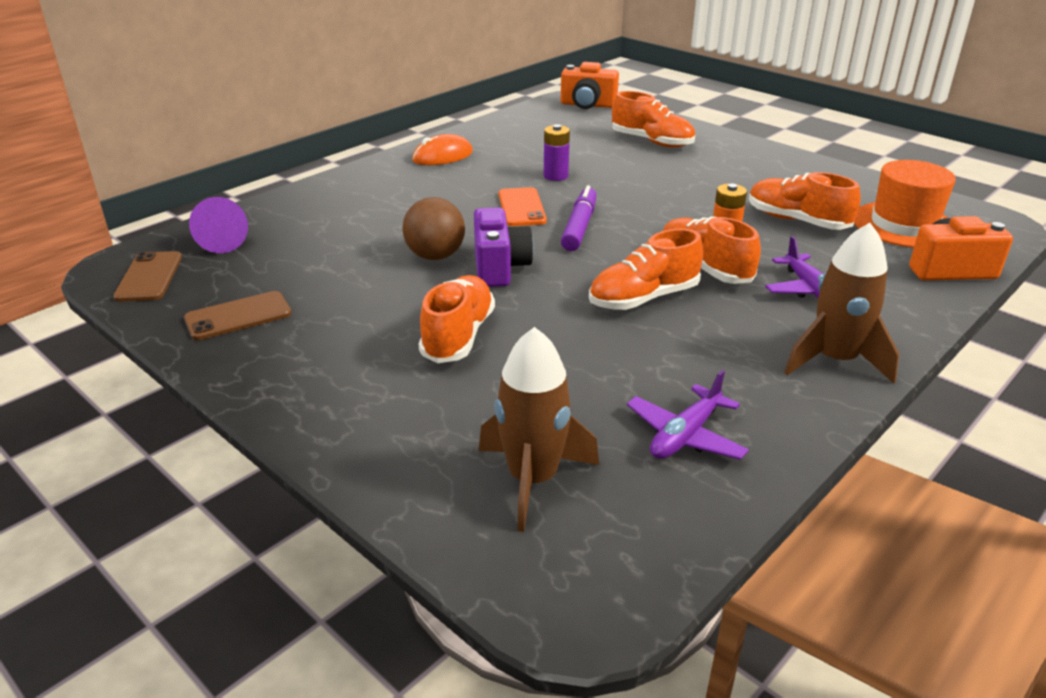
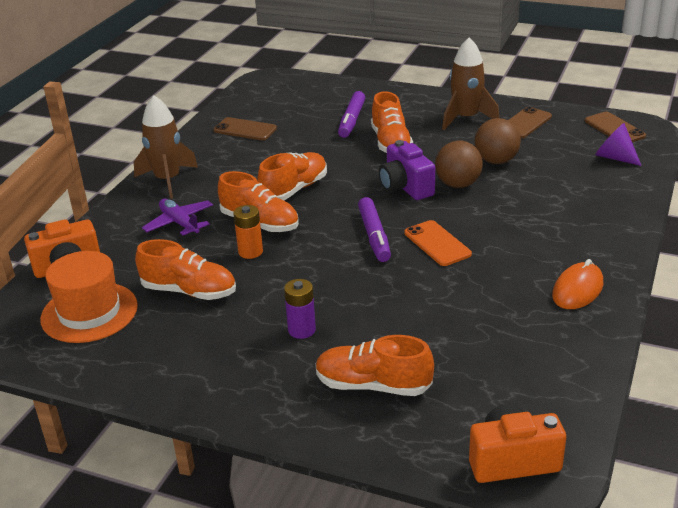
camera: 160 degrees right, 0 degrees up
brown rocket [479,327,599,532] -> brown rocket moved to [442,37,499,130]
purple battery [544,124,570,181] -> purple battery moved to [284,279,316,339]
purple plane [627,370,749,460] -> brown phone [214,117,277,140]
none -> purple marker [338,91,365,138]
none -> brown ball [475,118,521,164]

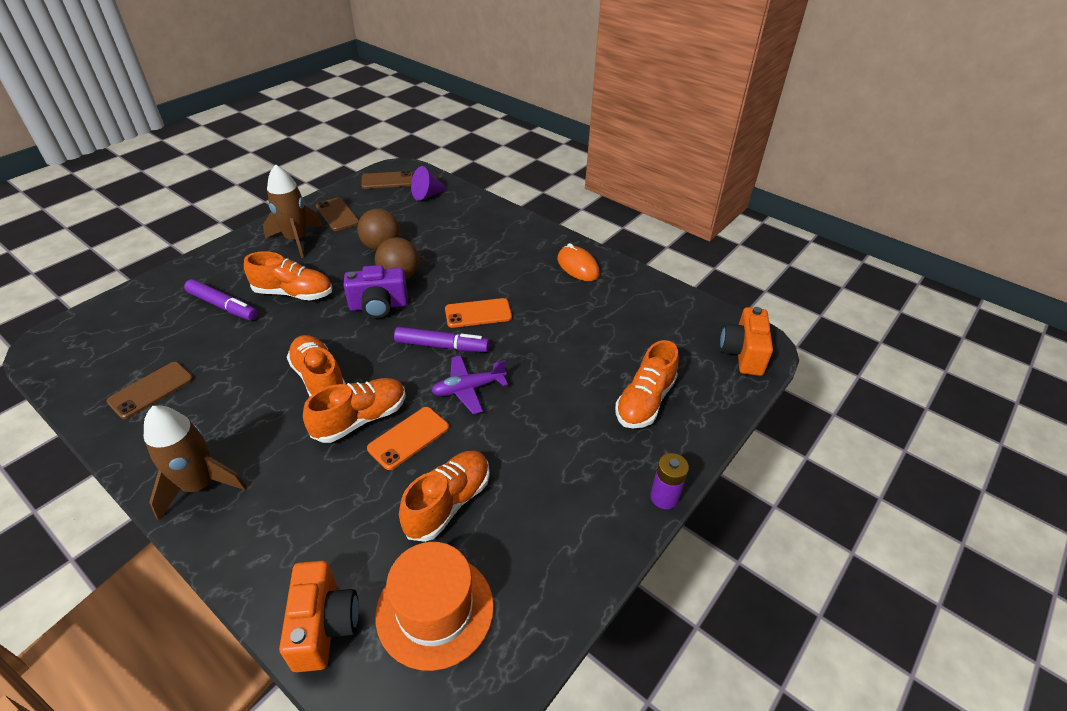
camera: 75 degrees left, 10 degrees up
purple plane [142,199,213,237] -> purple plane moved to [431,356,508,414]
orange battery [233,205,263,259] -> orange phone [367,407,449,470]
purple battery [284,279,316,339] -> purple battery moved to [650,453,689,509]

